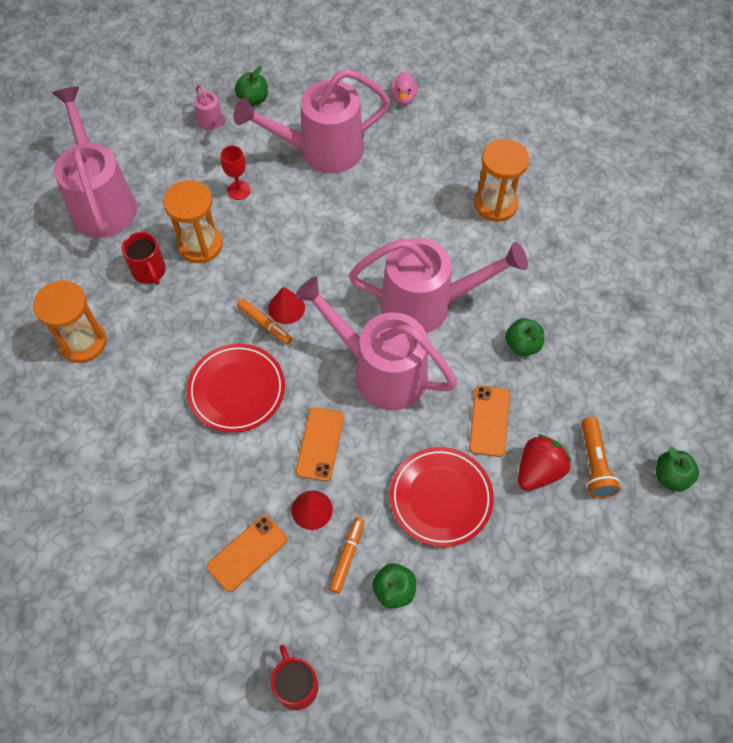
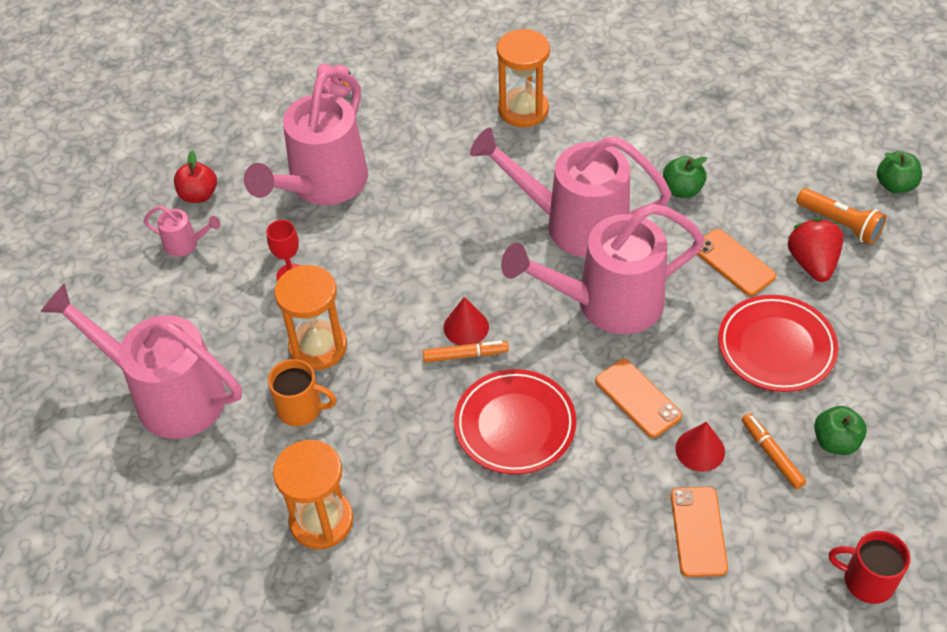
camera: 45 degrees left, 10 degrees down
red mug [122,232,166,285] -> orange mug [268,359,336,426]
green apple [235,66,268,106] -> red apple [174,150,217,203]
pink watering can [349,238,528,333] -> pink watering can turned 120 degrees counterclockwise [470,127,671,257]

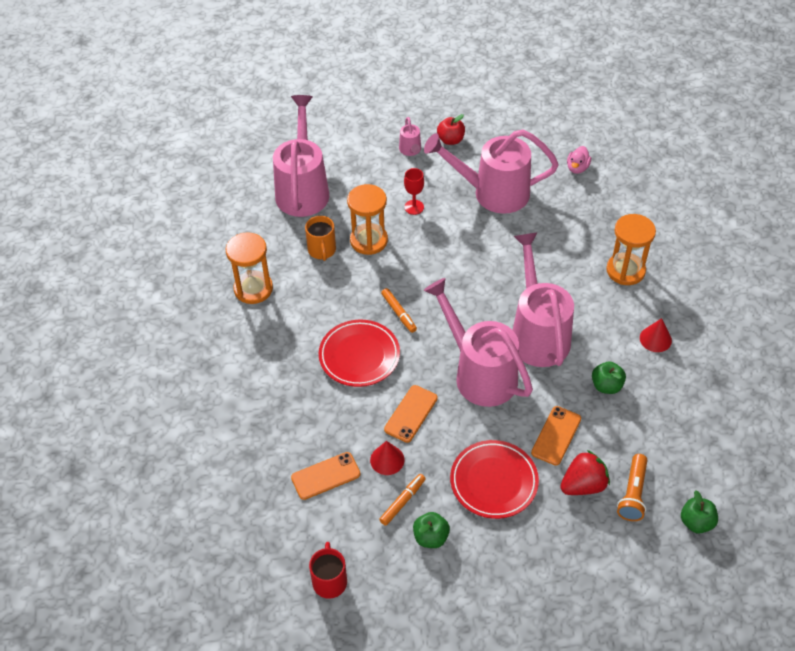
camera: 65 degrees right, 0 degrees up
red cone [444,297,489,345] -> red cone moved to [640,318,672,352]

